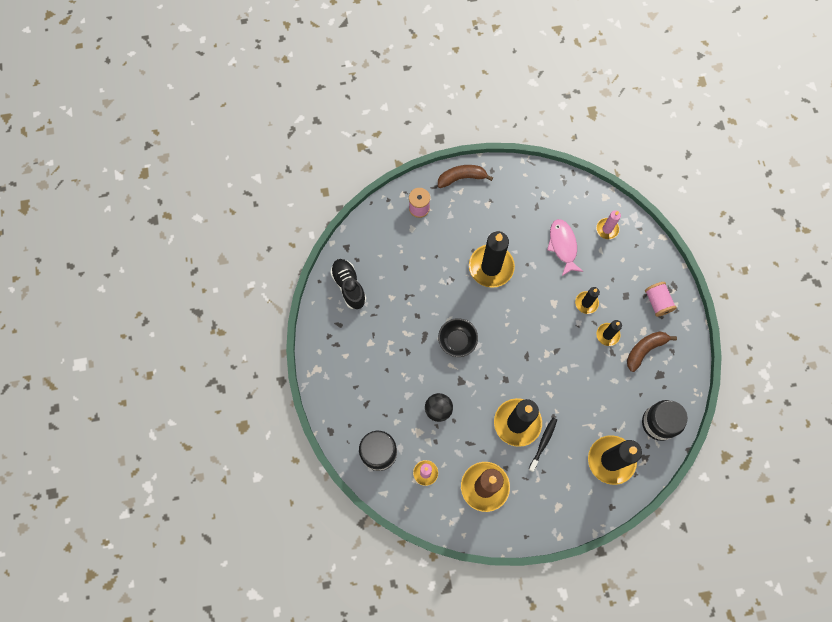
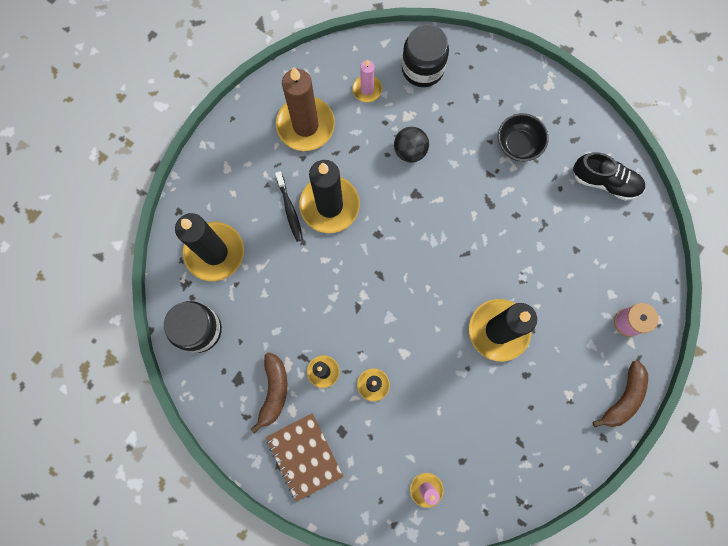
camera: 135 degrees right, 5 degrees up
black bowl [438,318,478,357] -> black bowl moved to [498,113,549,161]
pink fish [547,219,584,276] -> none
pink spool [645,282,677,317] -> brown notebook [266,413,344,502]

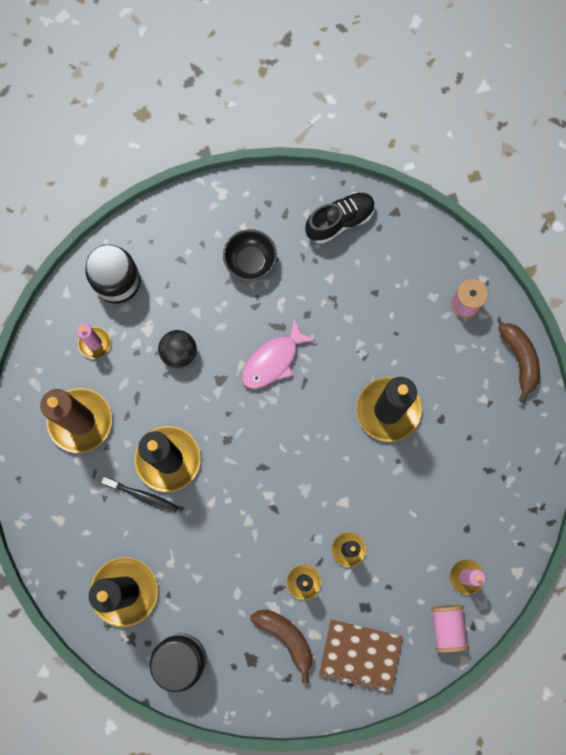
camera: 50 degrees left, 0 degrees up
none -> pink fish [242,318,316,389]
none -> pink spool [431,605,468,652]

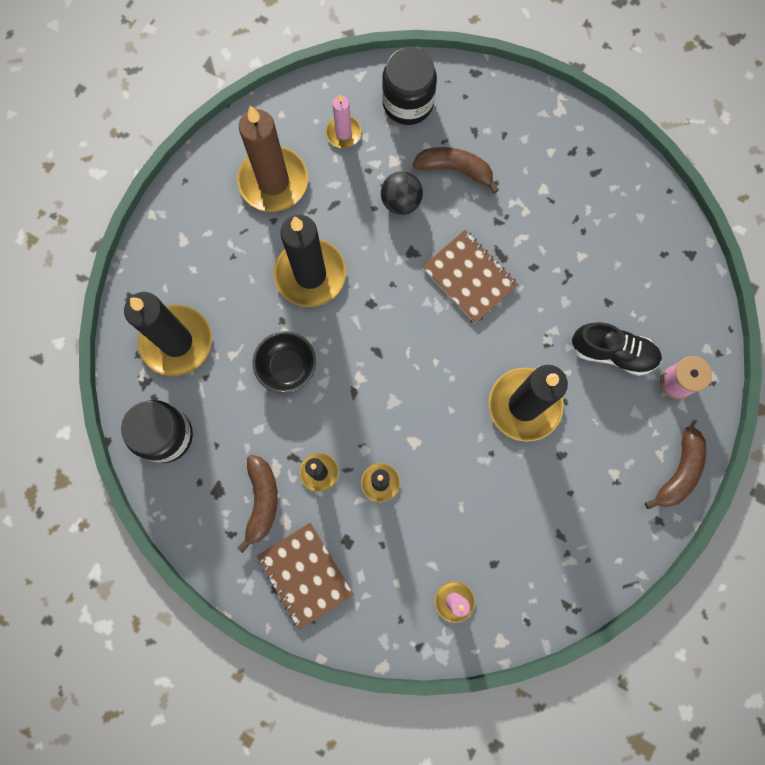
camera: 45 degrees right, 0 degrees up
black toothbrush [101,477,178,513] -> none
black bowl [223,229,277,281] -> black bowl moved to [252,331,316,394]
pink fish [242,318,316,389] -> brown notebook [422,230,519,323]
black shoe [305,192,375,244] -> black shoe moved to [572,322,662,376]
pink spool [431,605,468,652] -> none
none -> brown banana [413,147,499,194]

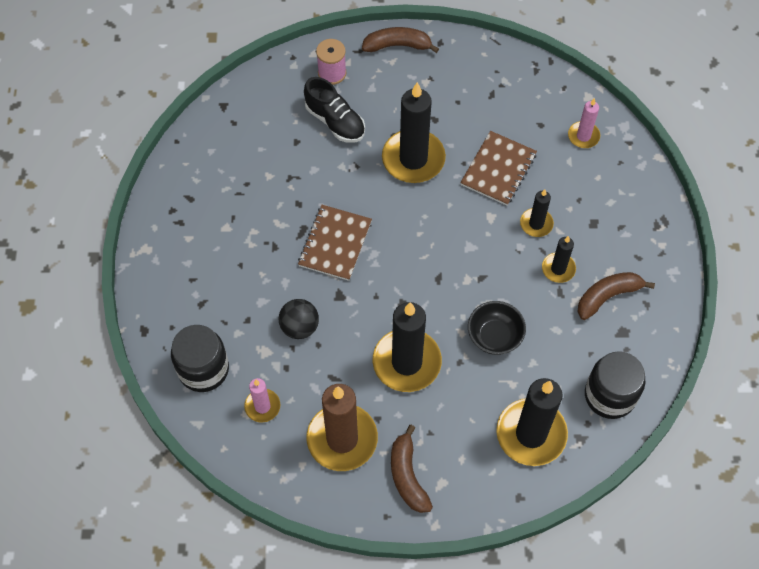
camera: 120 degrees left, 15 degrees down
brown notebook [256,523,354,630] -> brown notebook moved to [460,131,537,206]
brown banana [413,147,499,194] -> brown banana moved to [391,425,433,513]
black shoe [572,322,662,376] -> black shoe turned 150 degrees clockwise [304,77,365,143]

